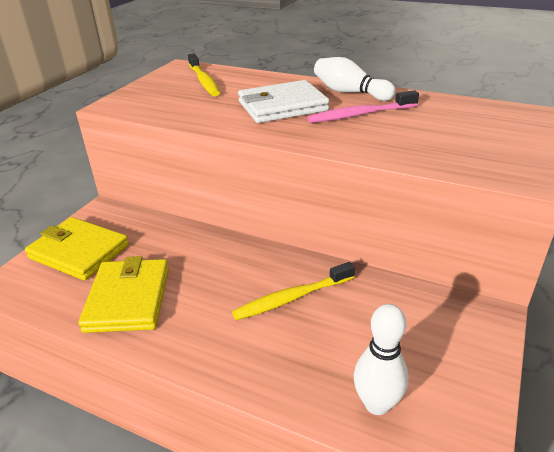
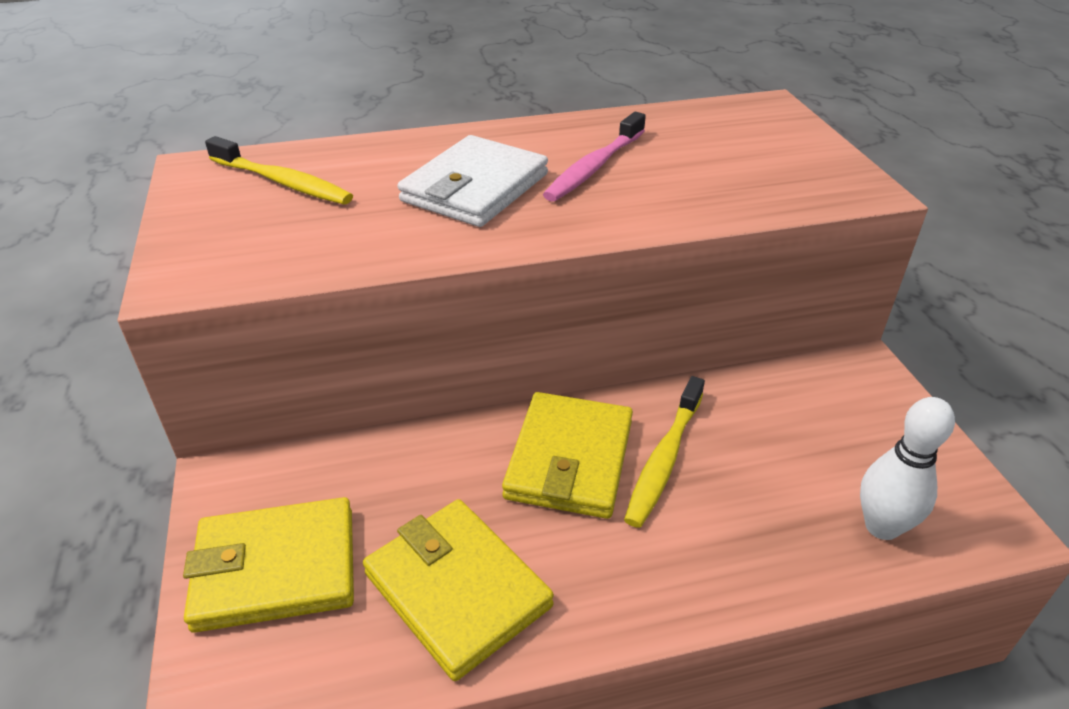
camera: 40 degrees left, 5 degrees up
white bowling pin [314,57,396,101] -> none
none -> yellow wallet [502,392,633,519]

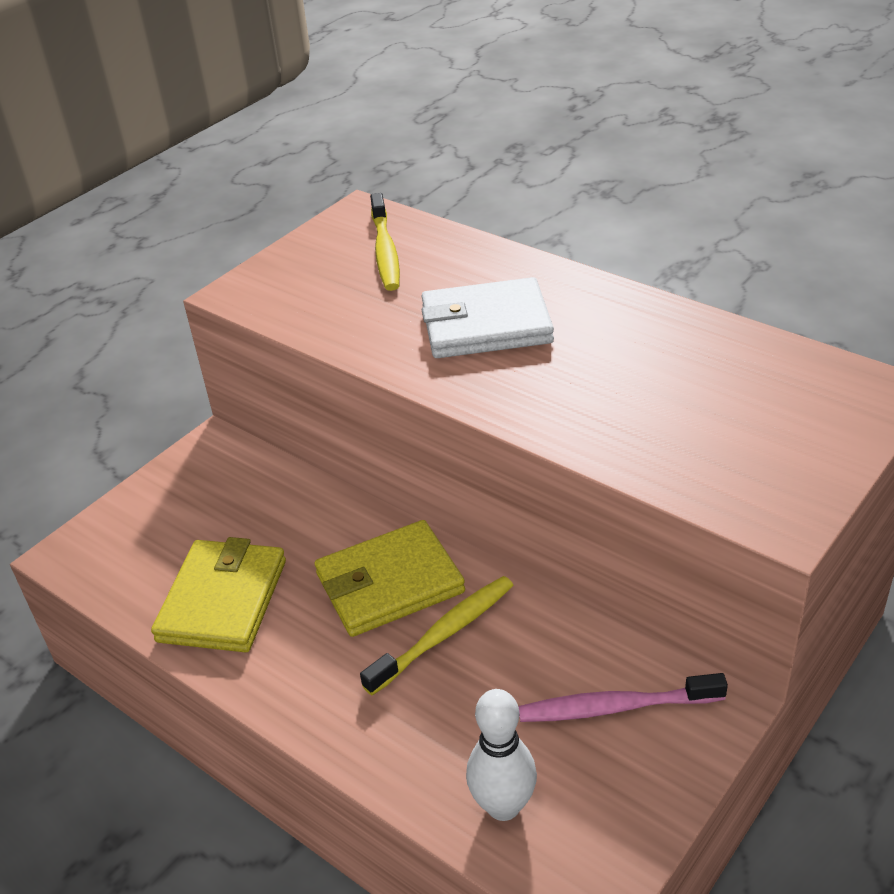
camera: 55 degrees right, 0 degrees up
yellow wallet [183,497,354,633] -> none
pink toothbrush [543,112,646,202] -> pink toothbrush moved to [518,673,728,722]
yellow toothbrush [624,376,705,528] -> yellow toothbrush turned 150 degrees clockwise [360,576,514,695]

